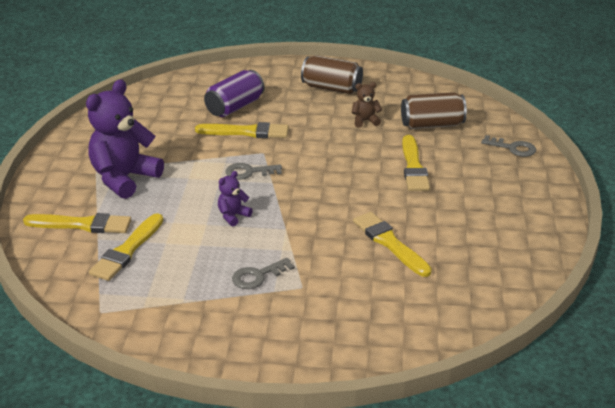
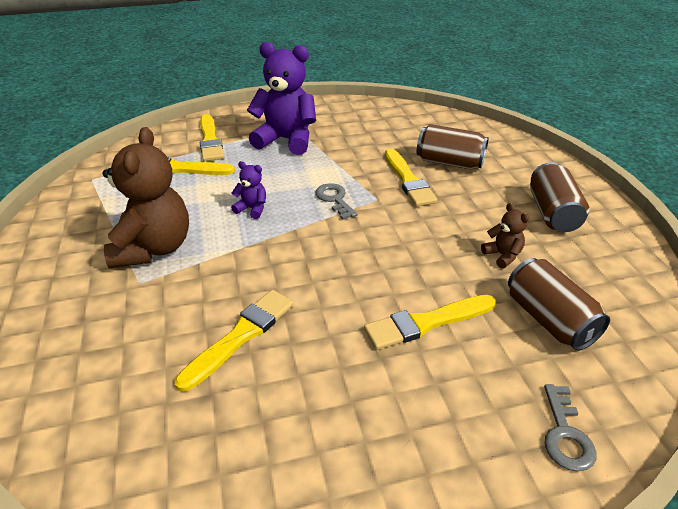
camera: 70 degrees right, 5 degrees up
purple can [204,70,265,117] -> brown can [417,124,489,169]
grey key [232,258,295,289] -> brown teddy bear [103,127,189,268]

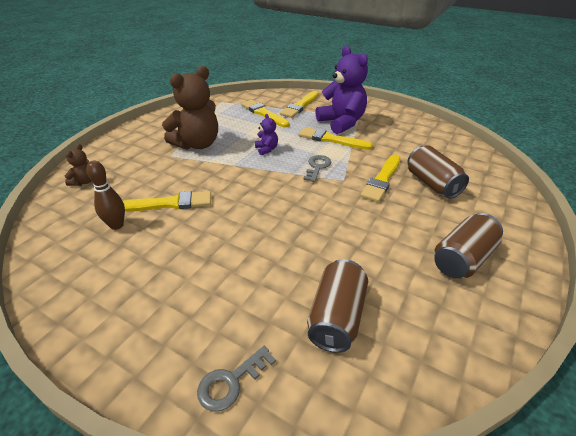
camera: 45 degrees right, 0 degrees up
yellow brush [364,295,496,350] -> yellow brush moved to [298,127,373,150]
brown teddy bear [481,203,529,269] -> brown teddy bear moved to [65,144,92,186]
none -> brown bowling pin [86,161,125,230]

